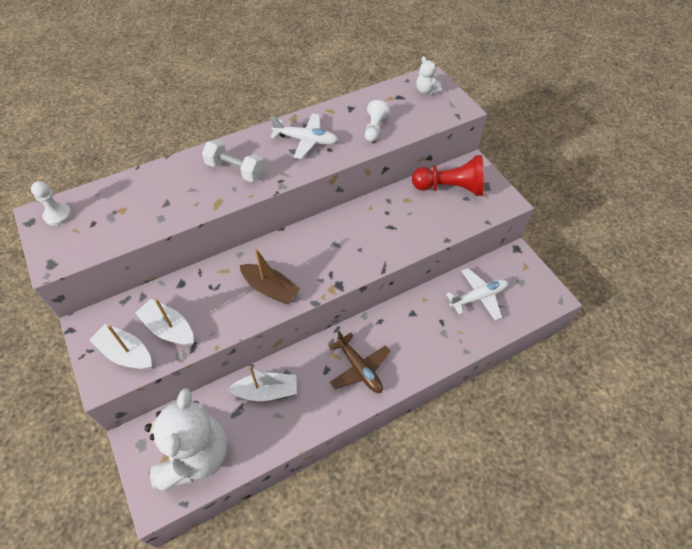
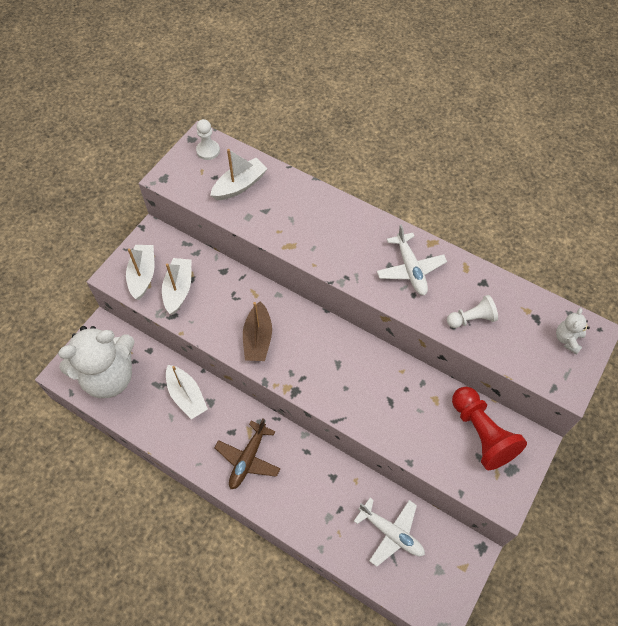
camera: 60 degrees right, 5 degrees up
white dumbbell [202,140,264,182] -> none
none -> white boat [210,149,268,200]

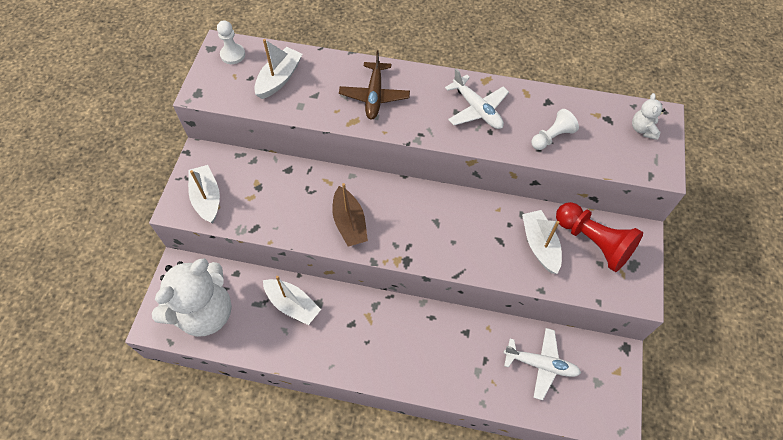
camera: 20 degrees left, 0 degrees up
white boat [162,258,191,315] -> white boat moved to [522,210,562,274]
brown plane [214,418,281,489] -> brown plane moved to [339,51,410,120]

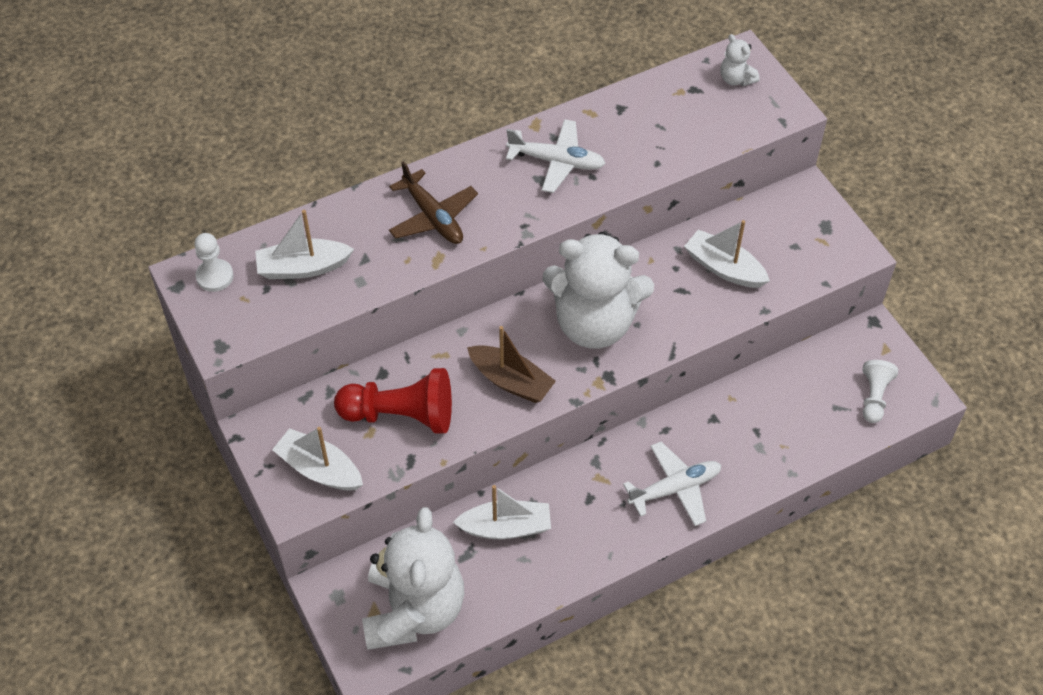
camera: 40 degrees left, 5 degrees down
white boat [254,39,302,99] -> white boat turned 90 degrees counterclockwise [255,210,354,279]
white plane [504,328,581,400] -> white plane moved to [623,442,721,526]
white pawn [531,109,579,150] -> white pawn moved to [862,360,898,423]
red pawn [556,202,643,272] -> red pawn moved to [334,368,452,434]
none -> white teddy bear [542,232,654,348]

